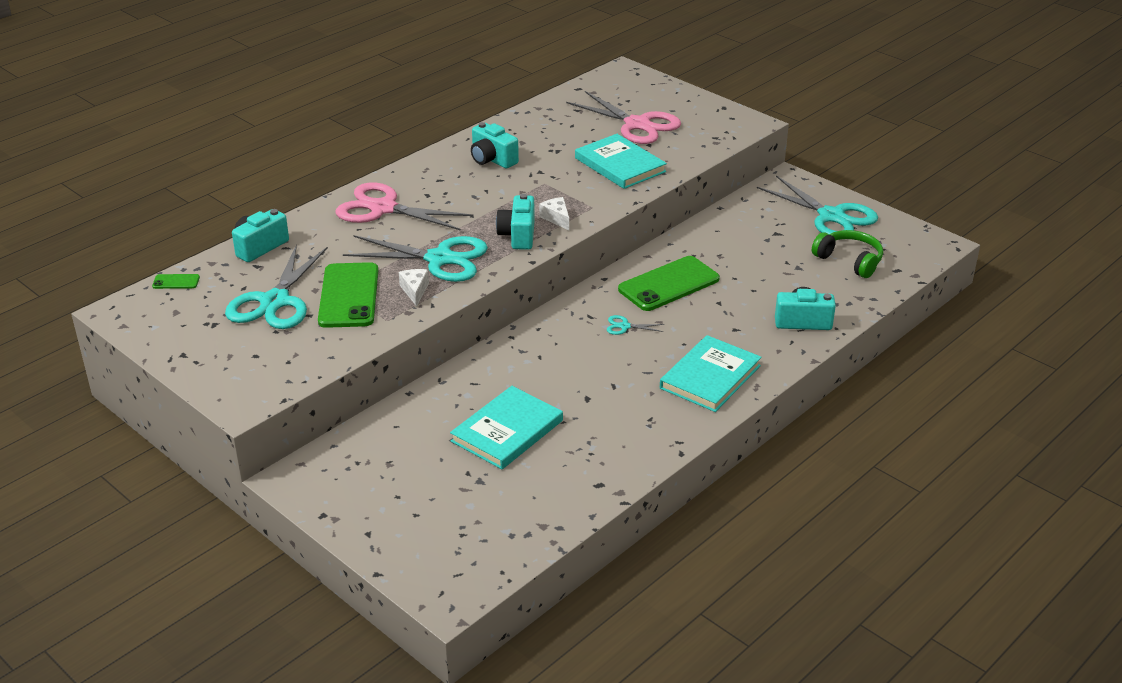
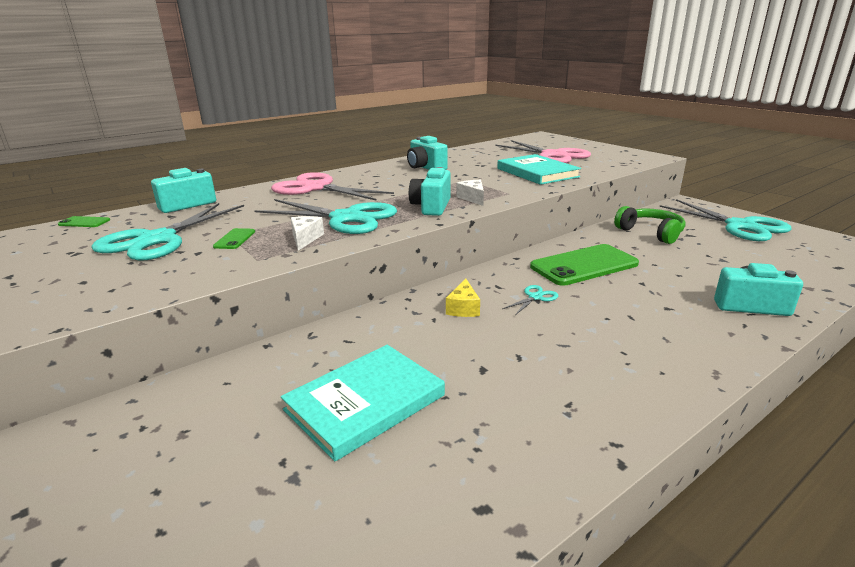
camera: 10 degrees right, 10 degrees down
green phone [318,262,378,328] -> green phone [213,228,255,249], size x0.42
turquoise scissors [607,315,664,335] -> turquoise scissors turned 120 degrees clockwise [502,285,558,315]
turquoise book [660,335,762,412] -> none
green headphones [812,230,883,278] -> green headphones moved to [614,206,686,244]
none -> yellow cheese [446,278,480,317]

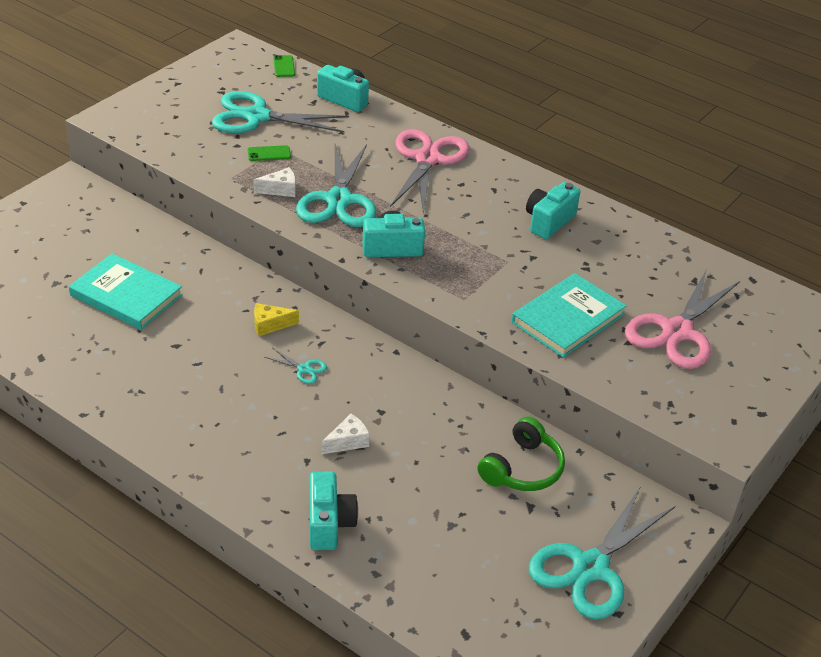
camera: 70 degrees right, 15 degrees up
white cheese [456,180,484,206] -> white cheese moved to [322,414,370,454]
green phone [530,244,639,286] -> none

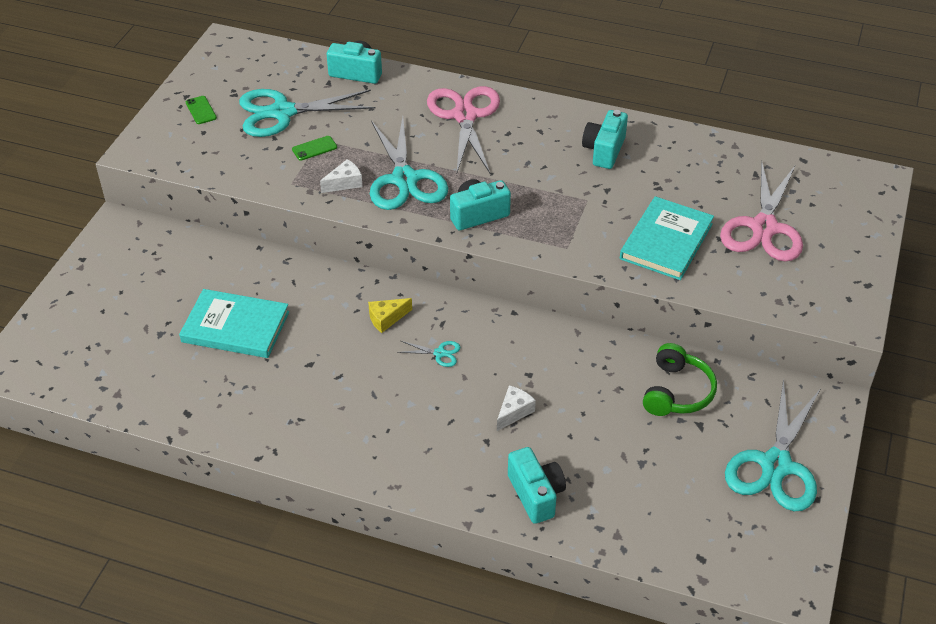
camera: 15 degrees left, 5 degrees up
green phone [273,55,295,77] -> green phone moved to [186,96,217,124]

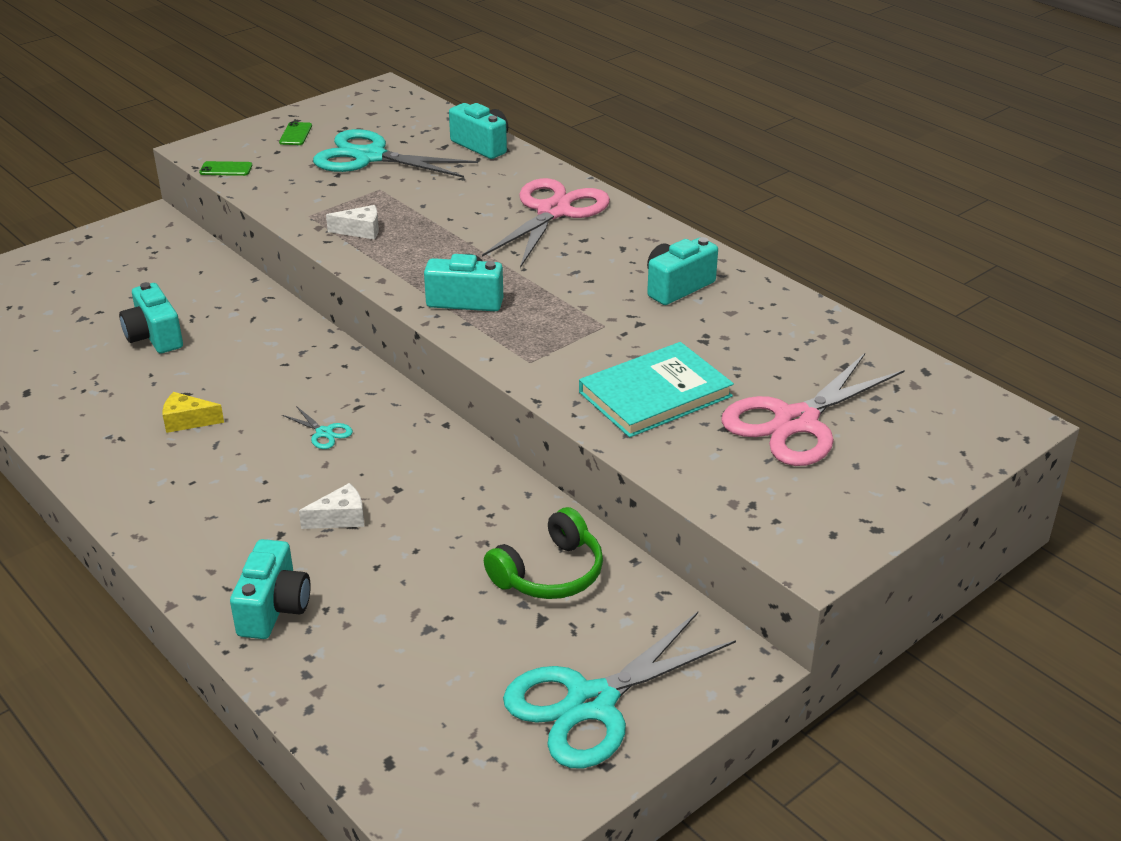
camera: 30 degrees right, 10 degrees down
turquoise book [179,289,289,358] -> turquoise camera [119,282,183,353]
green phone [292,136,337,161] -> green phone moved to [199,161,252,176]
yellow cheese [368,298,412,333] -> yellow cheese moved to [163,392,224,433]
turquoise scissors [370,117,448,210] -> none

